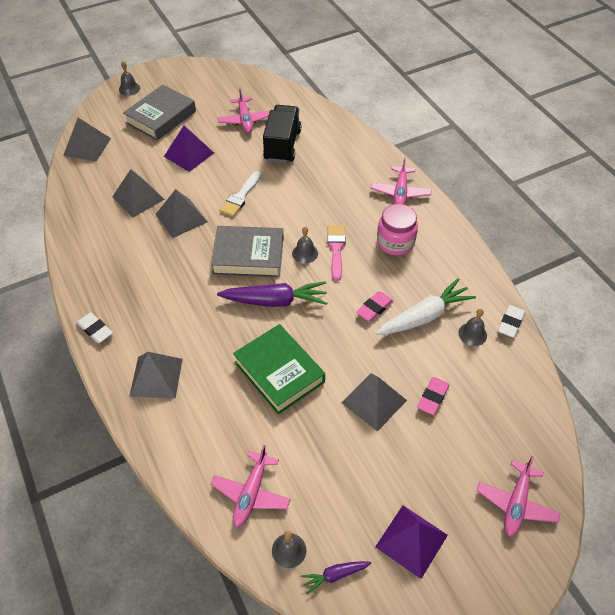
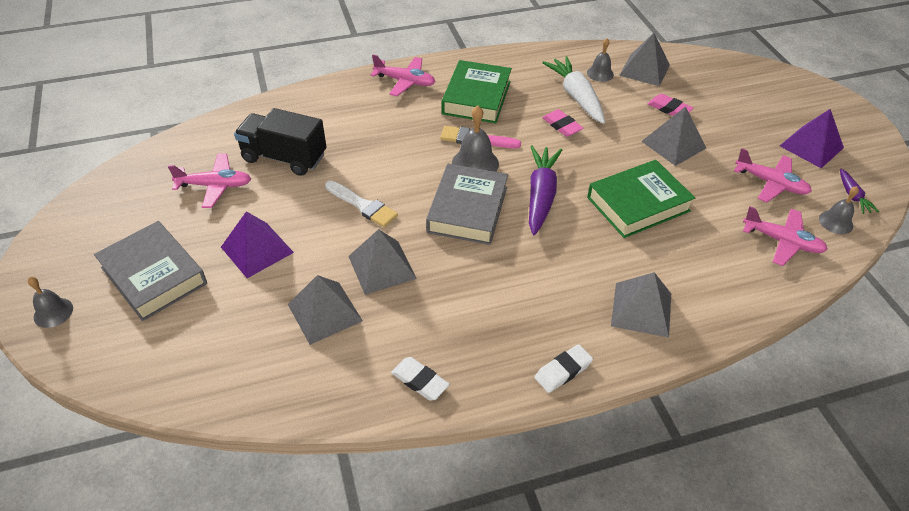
camera: 80 degrees left, 5 degrees down
grey pyramid [63,118,111,162] -> grey pyramid moved to [619,33,670,86]
grey bell [292,227,318,264] -> grey bell [452,106,499,172], size x1.54
pink jar [377,204,418,255] -> green book [442,60,512,123]
pink plane [477,456,561,537] -> pink plane moved to [734,148,812,202]
white eraser [498,305,525,338] -> white eraser moved to [391,357,450,401]

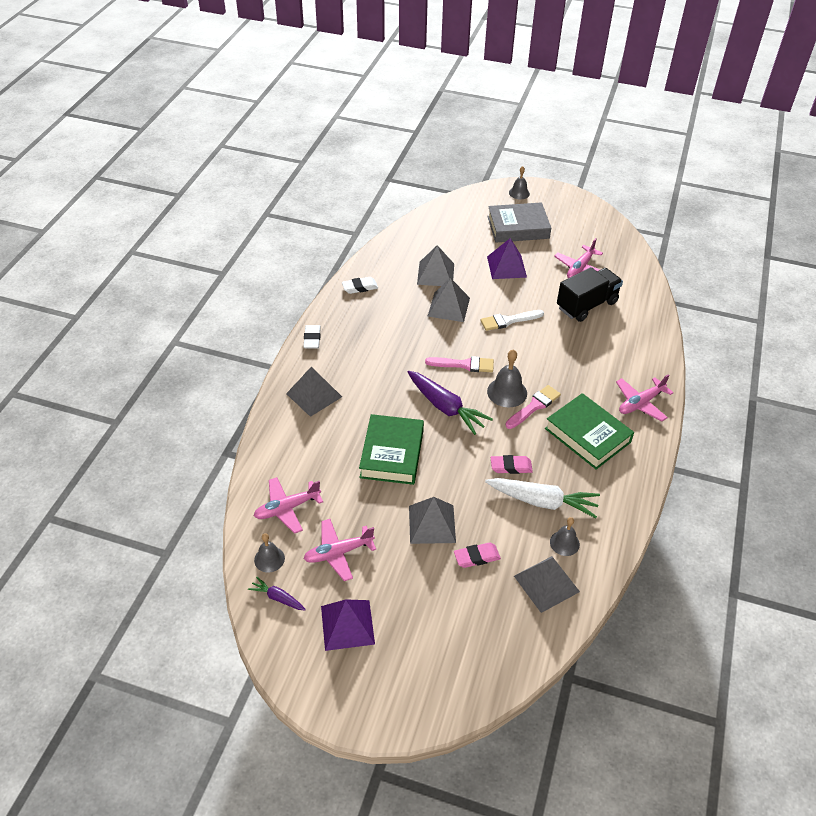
camera: 125 degrees right, 0 degrees up
grey book [426,164,508,245] -> pink brush [425,356,494,372]

